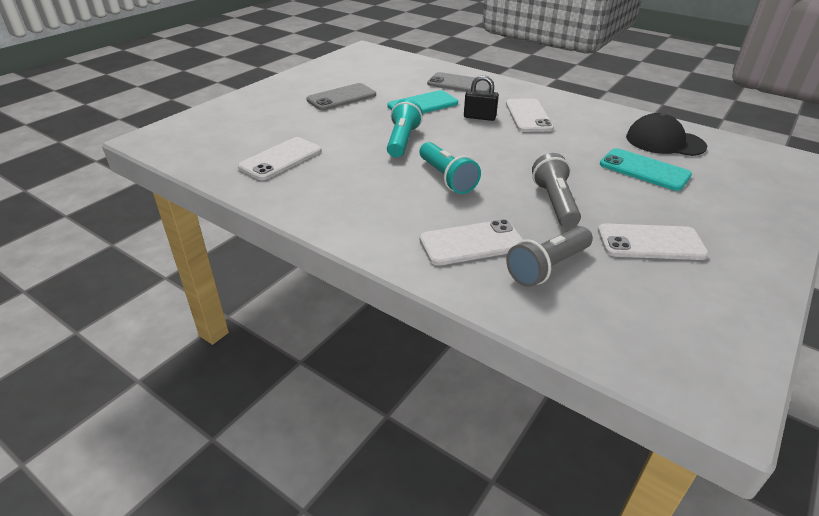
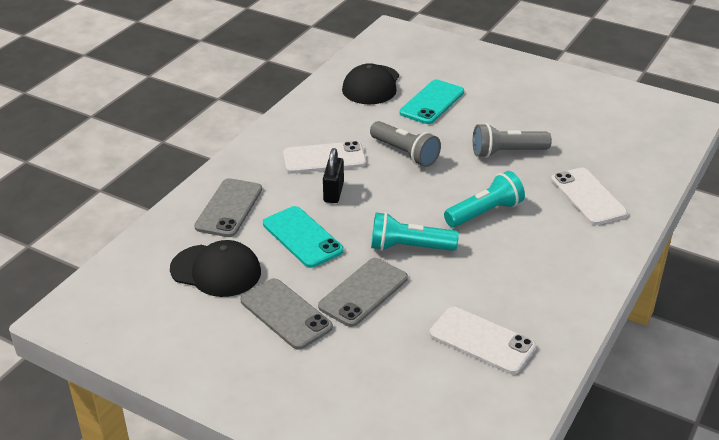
camera: 95 degrees left, 0 degrees up
grey flashlight [506,226,593,287] -> grey flashlight moved to [370,121,441,167]
white phone [598,223,709,260] -> none
none -> black cap [170,240,261,297]
none -> grey phone [318,258,408,327]

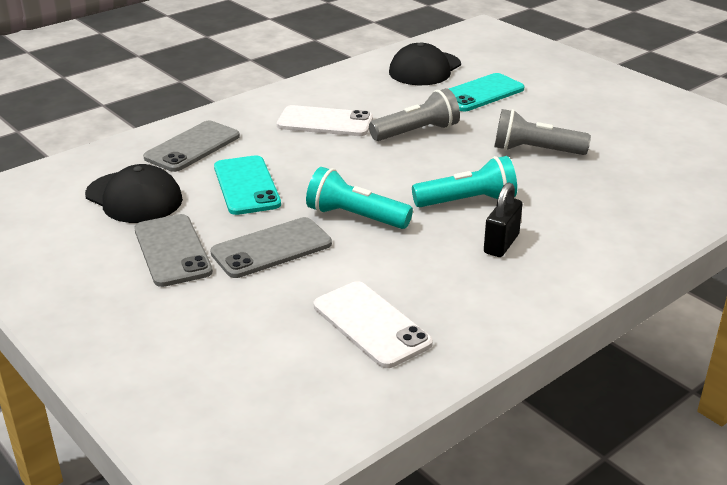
camera: 20 degrees right, 5 degrees down
black padlock [323,148,344,203] -> black padlock moved to [484,182,522,257]
grey flashlight [370,121,441,167] -> grey flashlight turned 90 degrees counterclockwise [369,88,460,141]
white phone [551,168,628,225] -> none

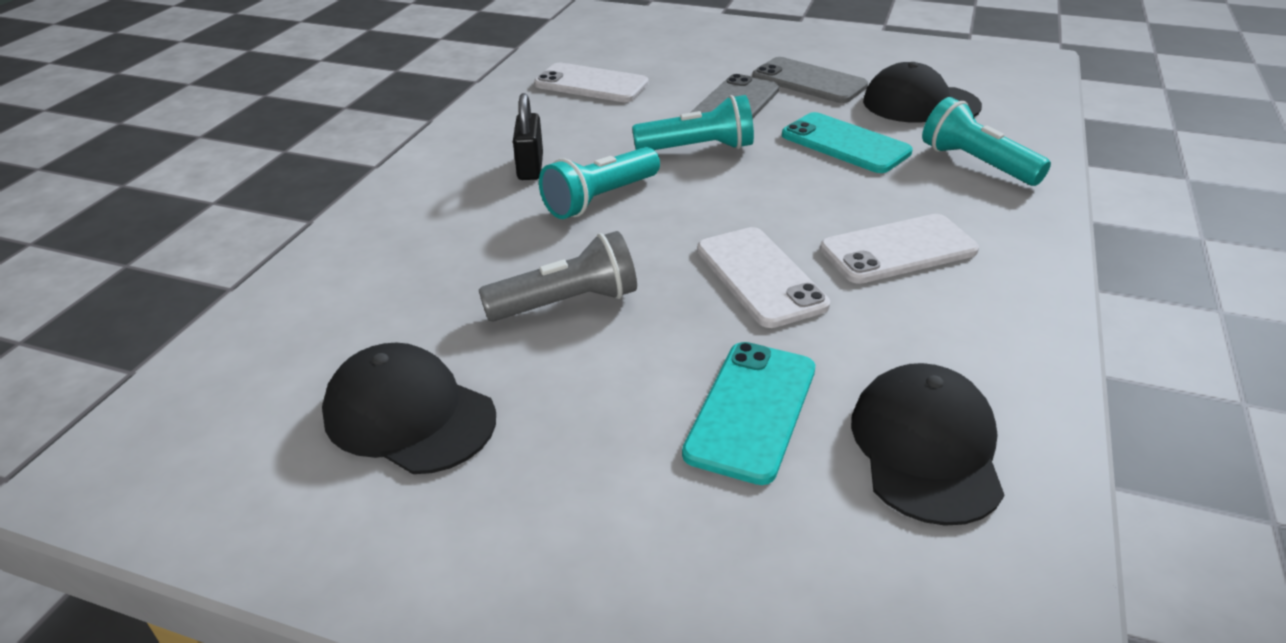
camera: 150 degrees right, 5 degrees up
grey phone [143,121,240,172] -> turquoise flashlight [922,97,1051,186]
grey flashlight [369,88,460,141] -> white phone [697,227,830,328]
none -> black cap [322,343,496,474]

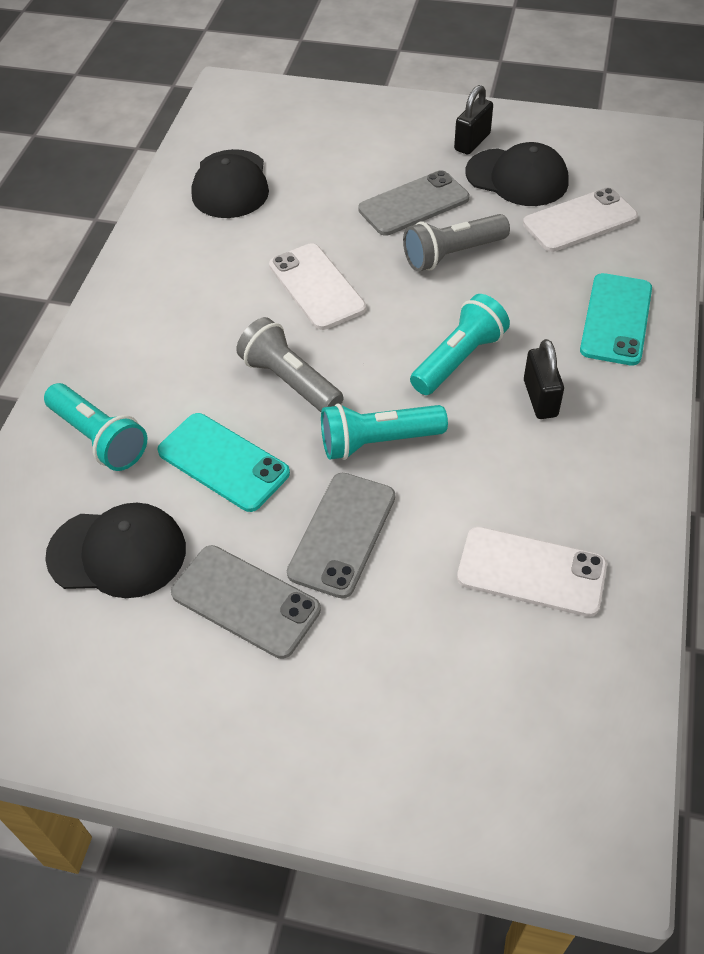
camera: 175 degrees right, 15 degrees up
turquoise phone [682,342,815,485] -> turquoise phone moved to [580,273,652,366]
white phone [820,214,979,284] -> white phone moved to [523,188,638,252]
none -> grey flashlight [236,317,344,412]
none -> grey phone [358,170,469,236]
none -> black padlock [454,85,493,155]

